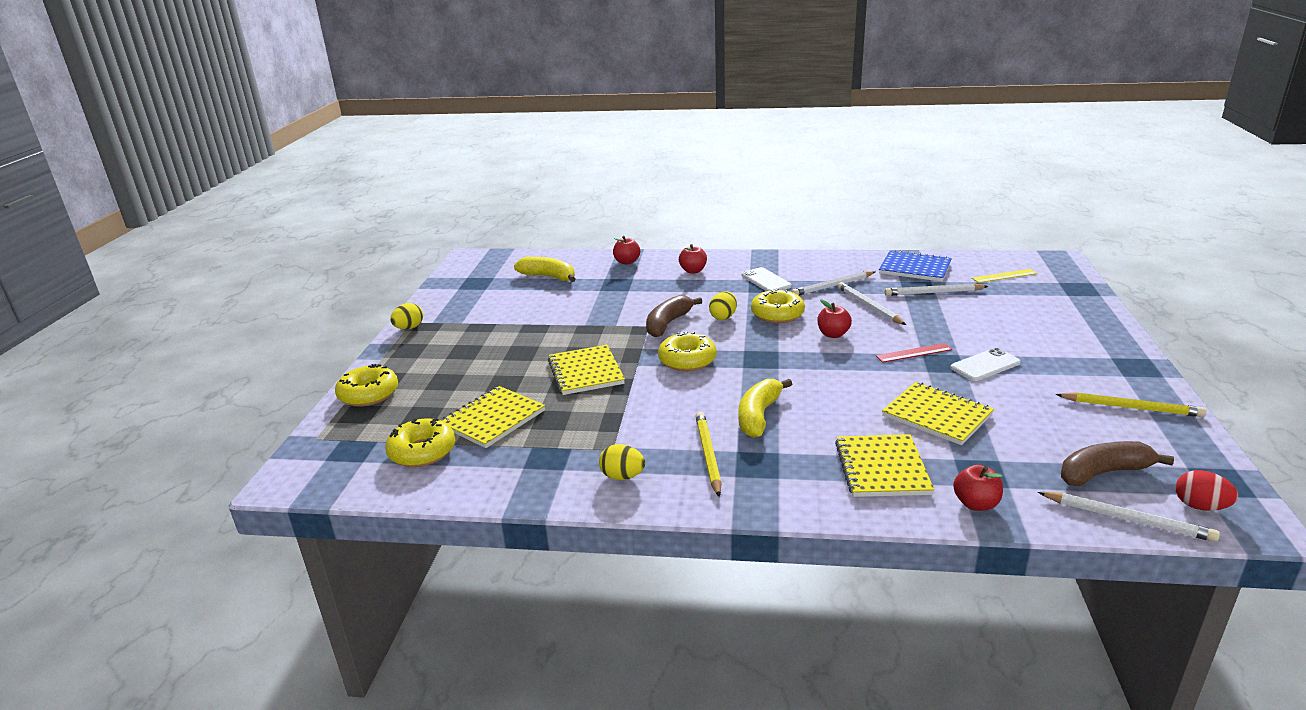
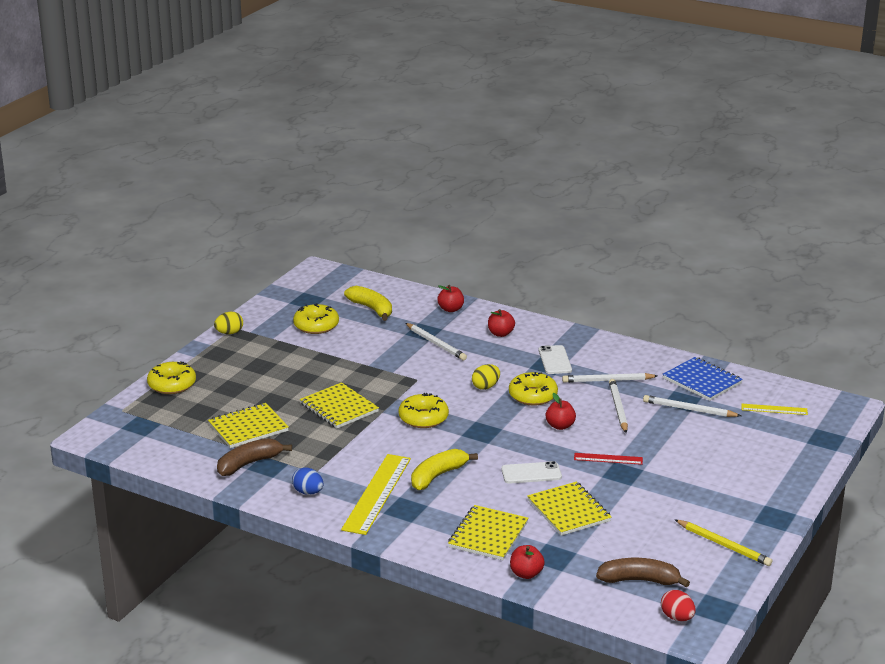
camera: 20 degrees right, 0 degrees up
yellow donut [385,418,455,467] -> yellow donut moved to [293,303,339,334]
yellow notebook [548,345,625,395] -> yellow notebook turned 45 degrees counterclockwise [300,382,379,428]
yellow egg [599,444,645,480] -> blue egg [292,468,323,495]
brown banana [646,295,702,337] -> brown banana moved to [217,438,292,476]
yellow pencil [695,412,722,497] -> yellow ruler [341,454,411,535]
white phone [951,348,1021,381] -> white phone moved to [501,461,562,484]
white pencil [1038,492,1220,542] -> white pencil moved to [405,323,467,360]

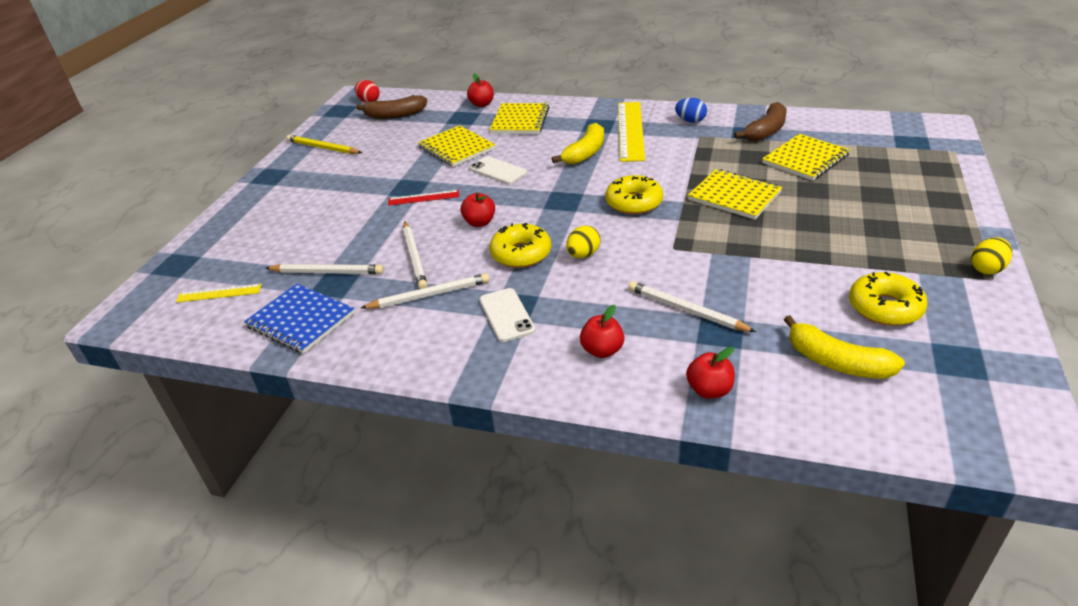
camera: 170 degrees right, 10 degrees up
yellow donut [147,361,196,394] -> none
white phone [501,461,562,484] -> white phone turned 60 degrees clockwise [469,156,527,184]

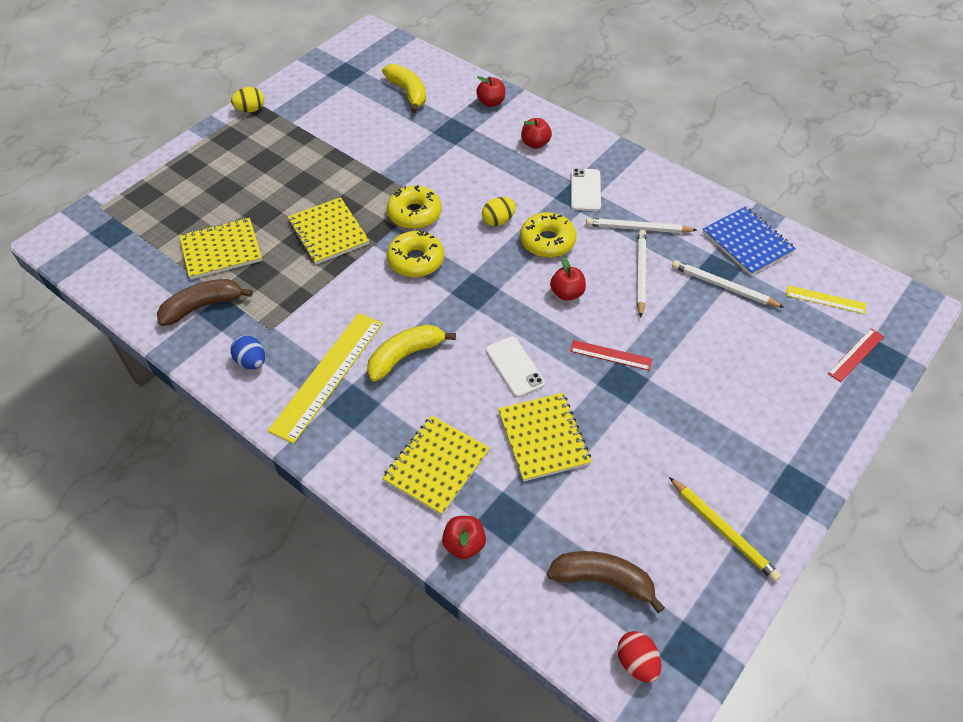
camera: 160 degrees left, 15 degrees up
white pencil [628,281,756,332] -> none
yellow donut [849,272,928,326] -> yellow donut moved to [387,185,442,229]
none -> red ruler [828,328,884,382]

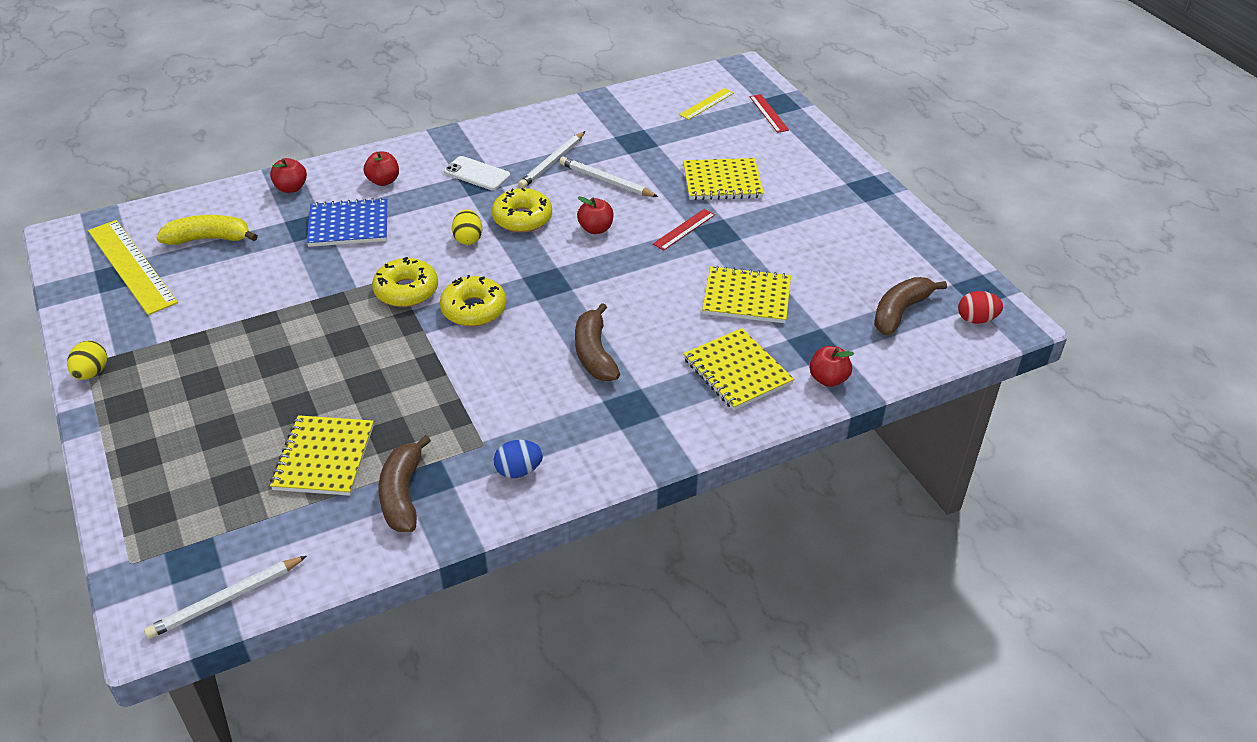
camera: 65 degrees left, 10 degrees down
yellow ruler [268,313,383,444] -> yellow ruler moved to [88,220,178,315]
yellow notebook [288,197,369,265] -> yellow notebook moved to [683,158,764,200]
yellow banana [367,324,456,382] -> brown banana [575,303,620,381]
white phone [486,336,545,398] -> none
yellow pencil [669,477,781,582] -> none
white pencil [672,260,785,308] -> white pencil moved to [144,556,307,639]
blue notebook [702,206,796,276] -> blue notebook moved to [307,198,388,247]

